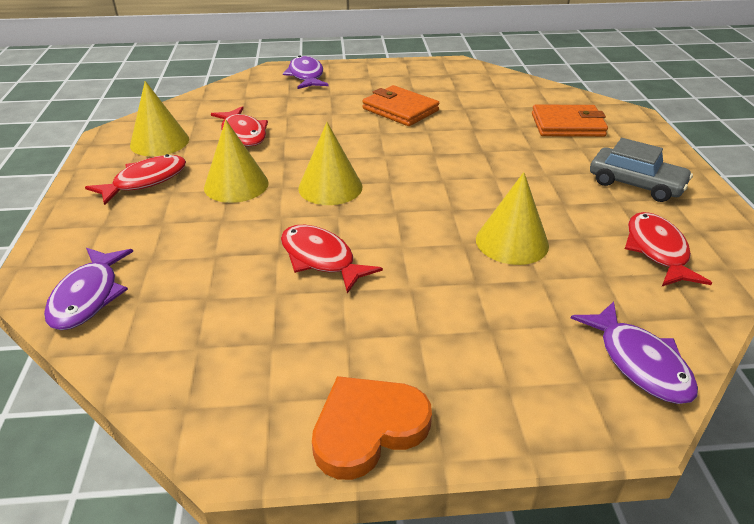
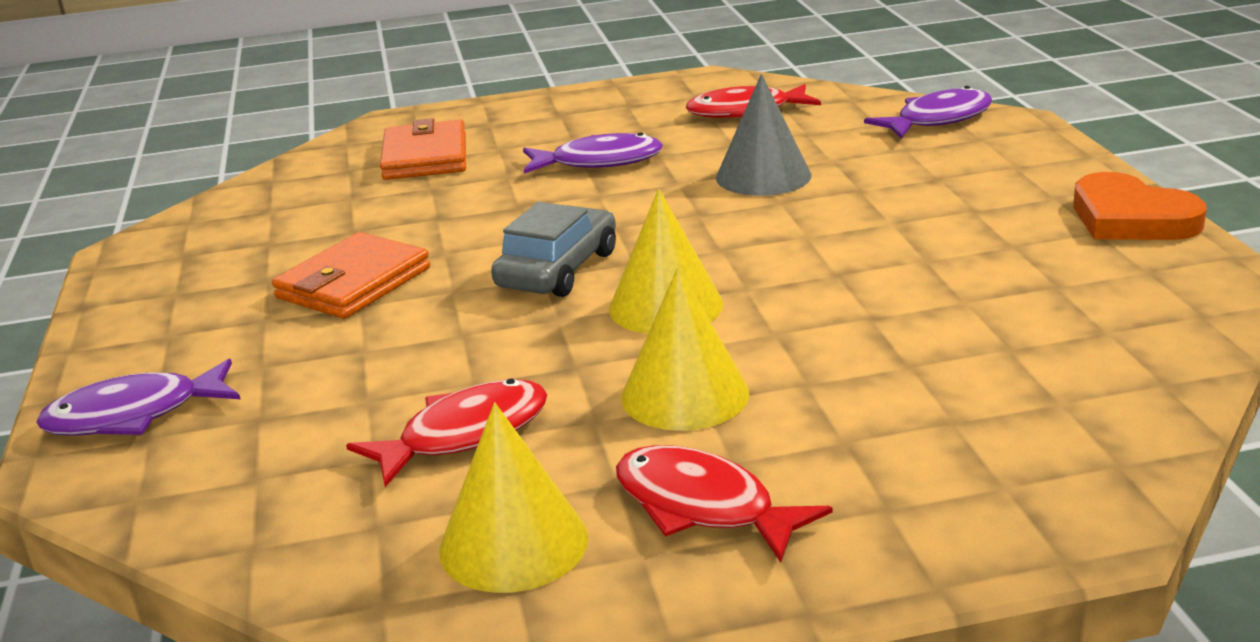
camera: 95 degrees left, 10 degrees down
purple fish [44,248,133,330] -> purple fish moved to [523,133,663,174]
red fish [281,225,383,293] -> none
yellow cone [476,172,549,265] -> grey cone [716,74,812,196]
grey car [590,138,693,202] -> grey car moved to [491,202,616,297]

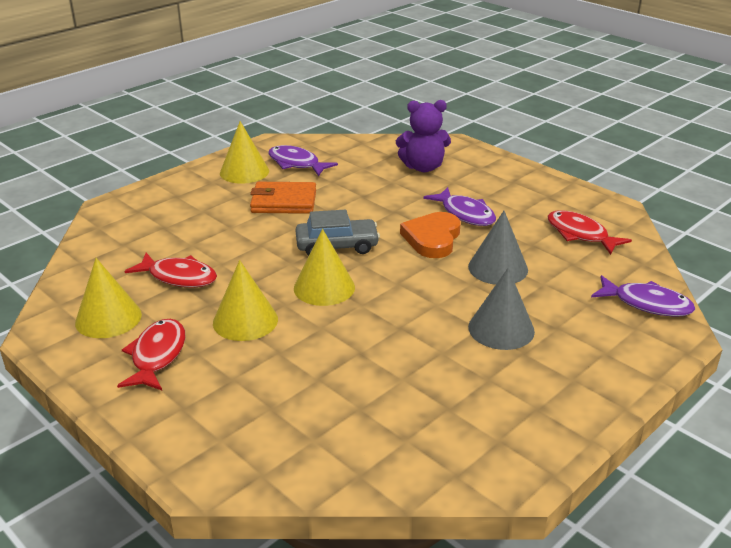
camera: 55 degrees right, 5 degrees up
purple fish [36,359,241,436] -> purple fish moved to [269,145,338,177]
orange wallet [380,118,466,180] -> purple teddy bear [396,100,451,172]
orange heart [1073,172,1207,240] -> orange heart moved to [400,212,460,258]
none -> yellow cone [220,121,269,184]
none -> grey cone [468,268,535,350]

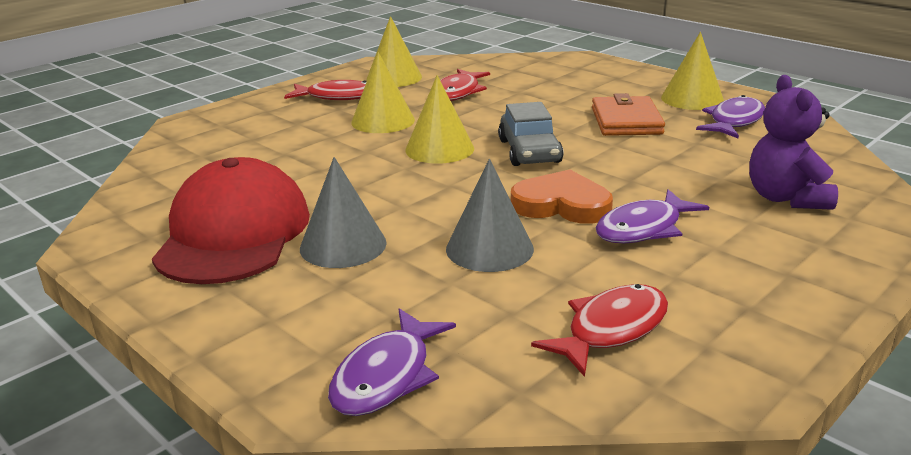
camera: 90 degrees right, 5 degrees down
none -> red cap [152,157,310,284]

